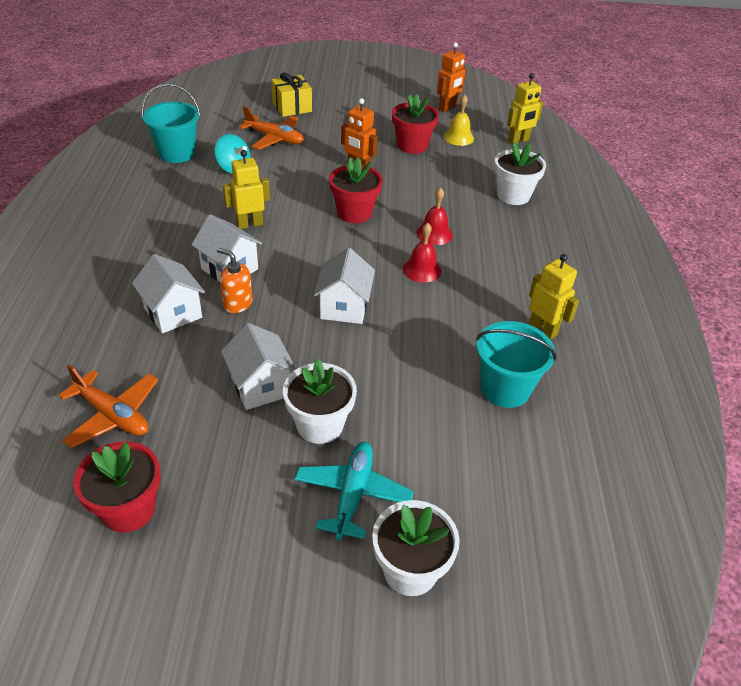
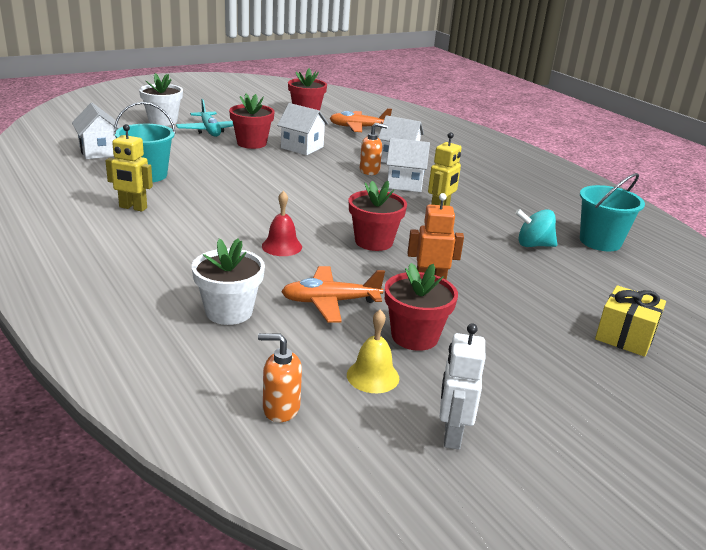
camera: 145 degrees right, 15 degrees down
orange plane [239,106,304,150] -> orange plane moved to [281,266,385,323]
white flower pot [283,359,357,444] -> red flower pot [229,94,275,149]
white house [314,248,375,324] -> white house moved to [72,103,121,159]
red bell [403,223,441,283] -> none
orange robot [437,42,466,112] -> white robot [440,324,485,450]
yellow robot [507,73,544,145] -> orange soap dispenser [258,333,302,422]

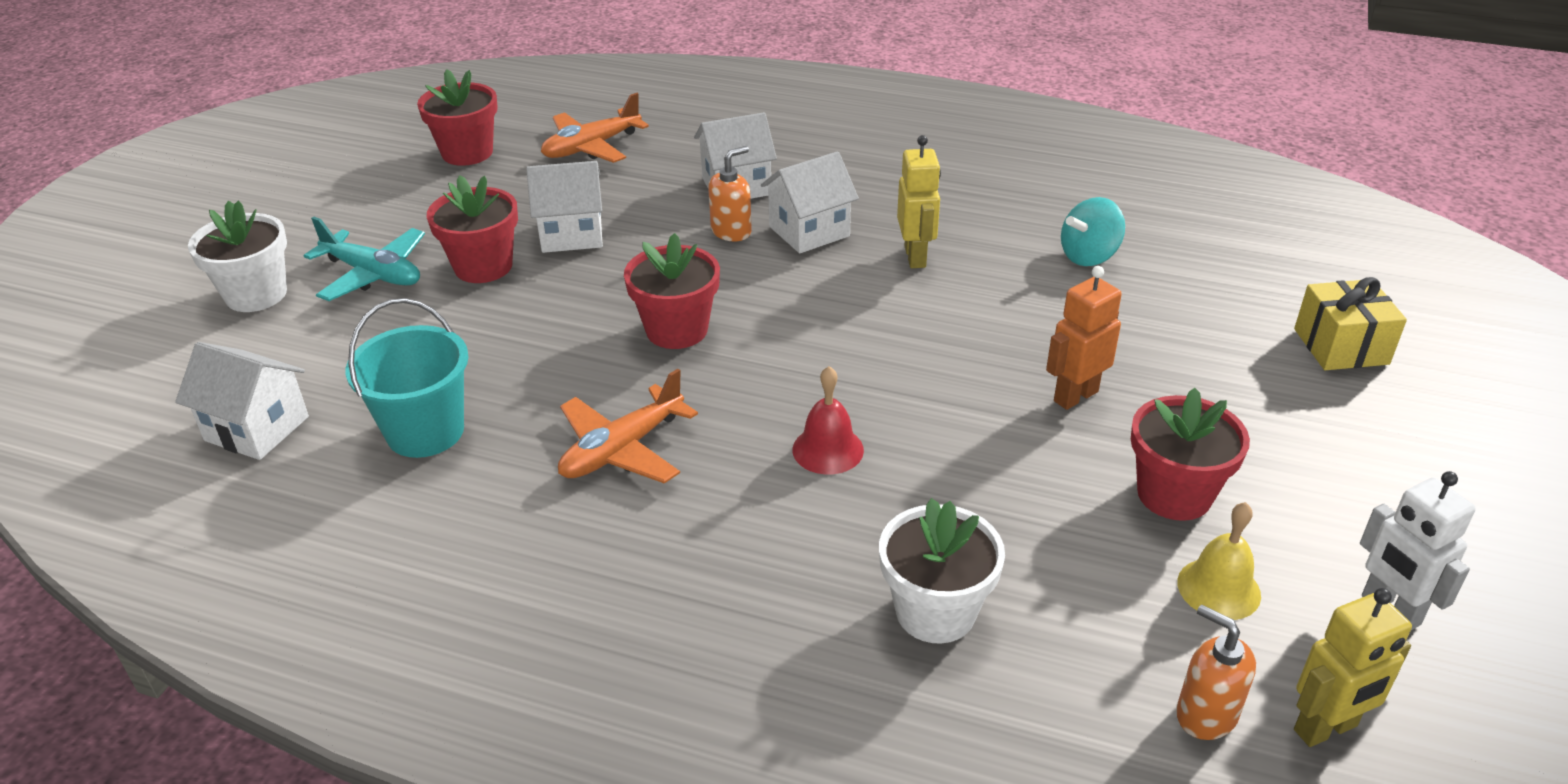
camera: 35 degrees left, 10 degrees up
yellow robot [105,124,153,212] -> yellow robot moved to [1294,588,1412,747]
orange soap dispenser [258,333,302,422] -> orange soap dispenser turned 75 degrees clockwise [1176,604,1256,740]
orange plane [281,266,385,323] -> orange plane moved to [558,369,698,484]
red flower pot [349,181,407,251] -> red flower pot moved to [624,233,720,349]
turquoise bucket [580,173,645,251] -> none

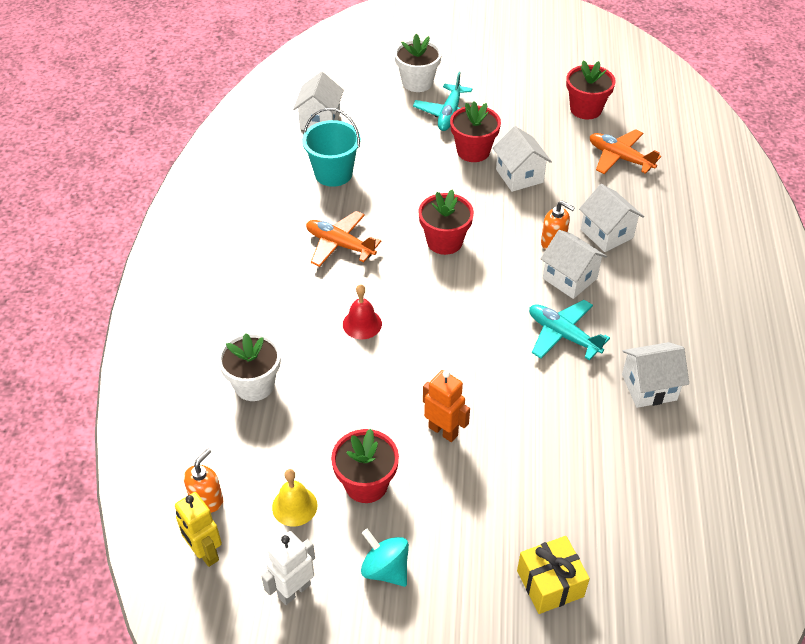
camera: 75 degrees right, 10 degrees up
yellow robot [897,135,941,268] -> turquoise plane [529,300,610,361]
turquoise spinning top [1061,197,1125,266] -> turquoise spinning top moved to [361,529,409,587]
none -> white house [622,342,689,408]

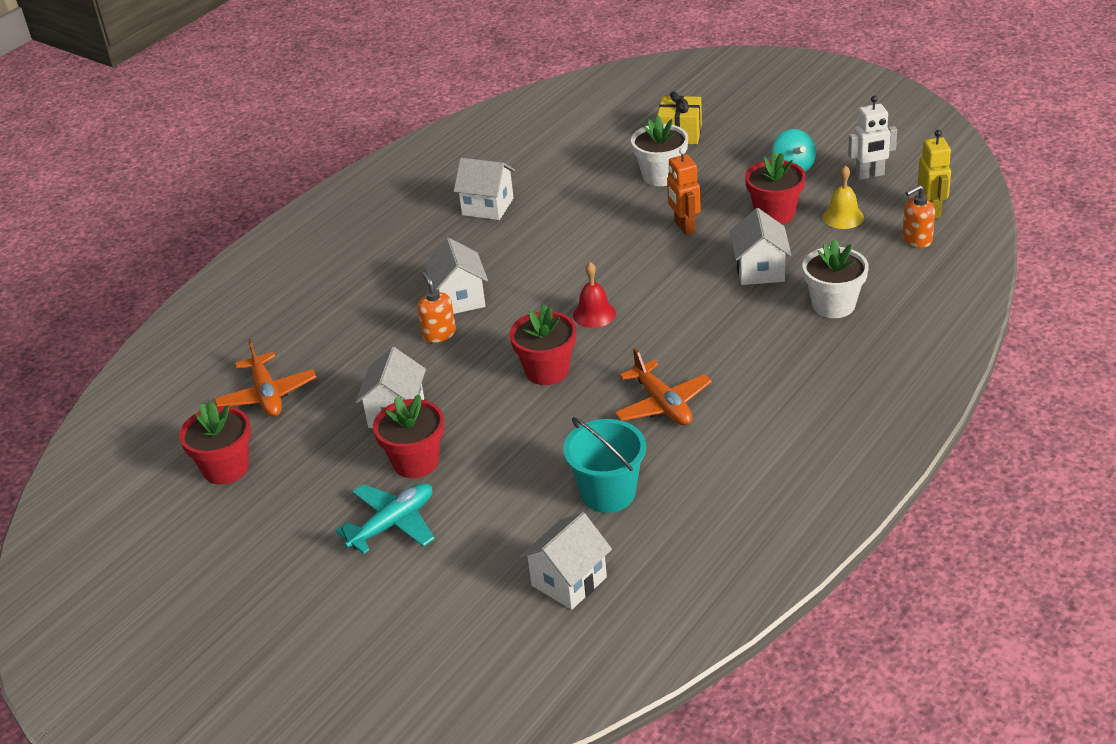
camera: 145 degrees left, 10 degrees down
red bell [343,284,382,339] -> red bell moved to [573,262,616,328]
white flower pot [394,34,442,92] -> white flower pot moved to [631,116,688,186]
turquoise plane [529,300,610,361] -> none
white house [579,184,644,252] -> white house moved to [730,208,791,285]

